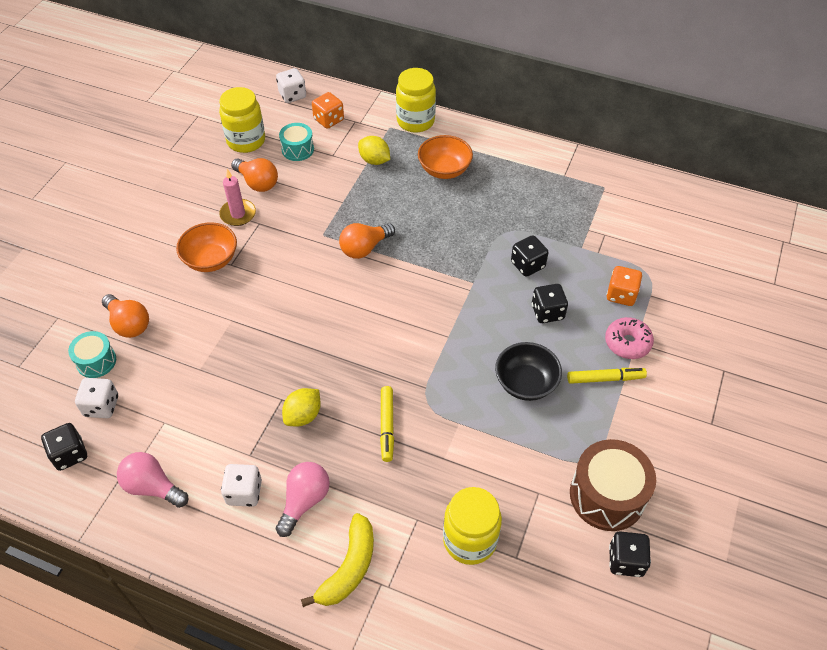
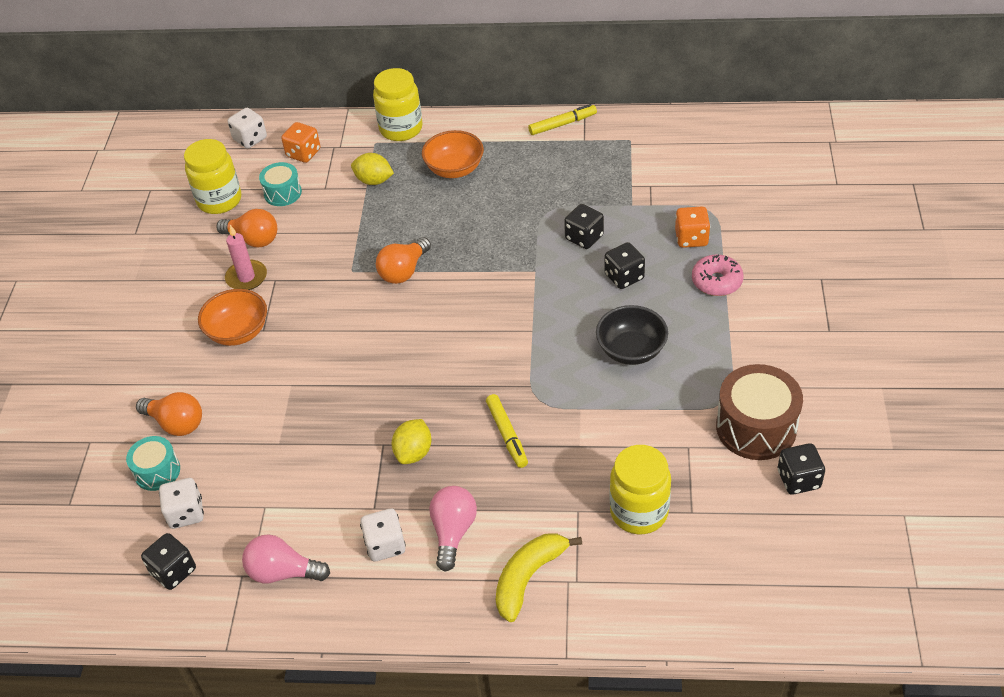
camera: 15 degrees left, 5 degrees down
yellow banana [301,513,374,607] -> yellow banana turned 150 degrees counterclockwise [496,534,582,622]
yellow marker [567,368,647,384] -> yellow marker moved to [528,104,597,135]

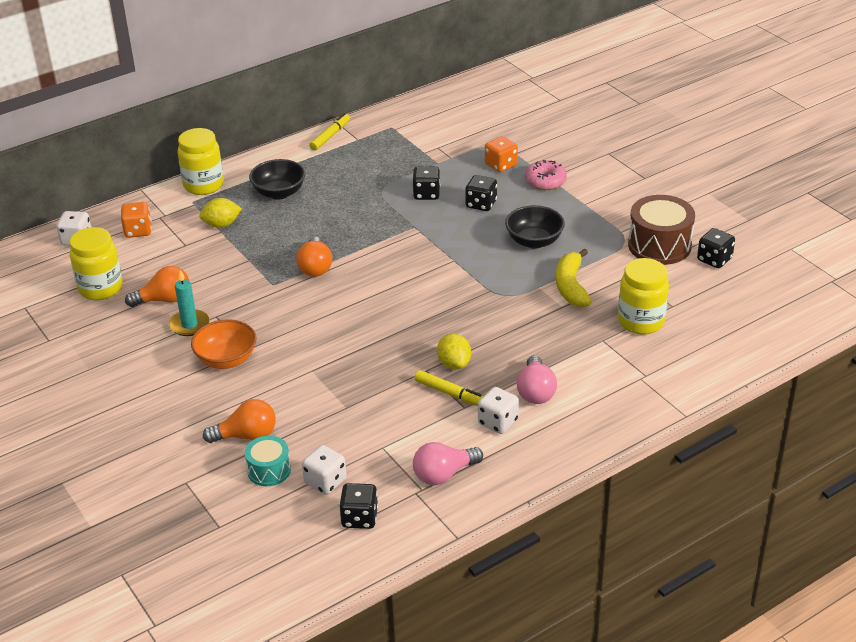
camera: 40 degrees left, 10 degrees down
pink candle [225,225,267,290] -> turquoise candle [169,270,209,336]
turquoise drum [259,162,302,206] -> none
orange bowl [422,130,484,178] -> black bowl [249,159,305,200]
pink light bulb [429,486,477,572] -> pink light bulb turned 150 degrees counterclockwise [517,355,557,404]
yellow marker [486,394,528,468] -> yellow marker moved to [414,370,483,406]
yellow banana [496,534,582,622] -> yellow banana moved to [556,249,591,307]

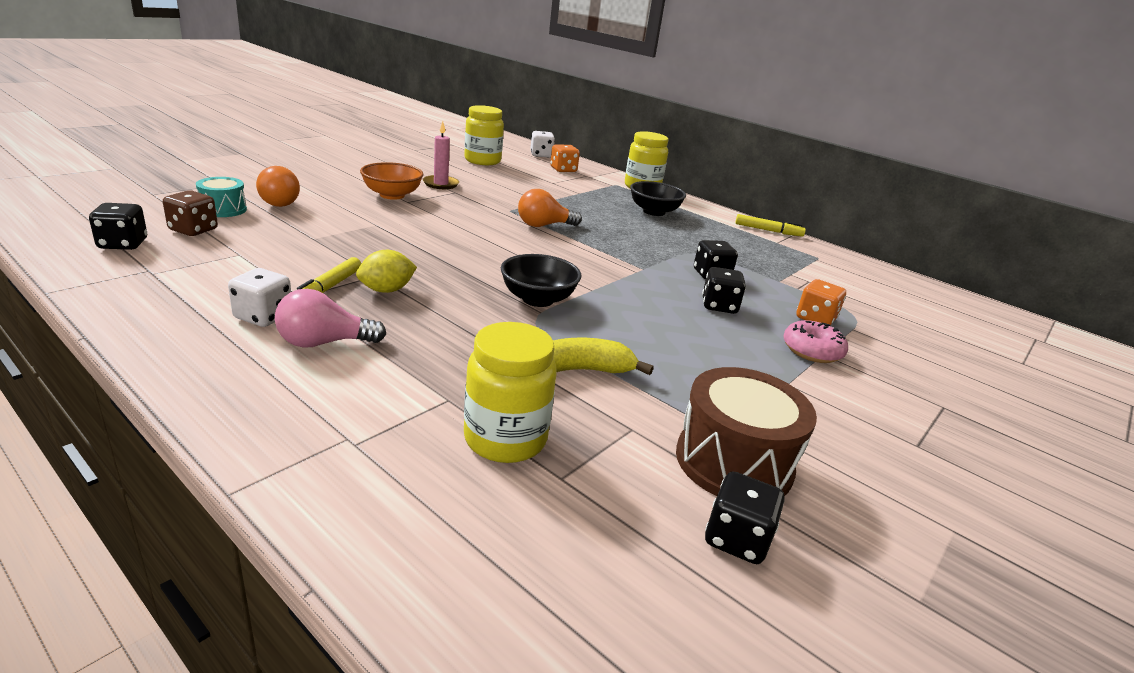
camera: 70 degrees right, 10 degrees down
orange light bulb [125,266,189,307] -> none
turquoise candle [169,270,209,336] -> pink candle [423,121,459,189]
yellow lemon [199,198,242,228] -> none
white dice [302,445,346,495] -> brown dice [163,190,218,236]
pink light bulb [413,442,483,485] -> none
black bowl [505,205,565,249] -> black bowl moved to [501,254,581,307]

